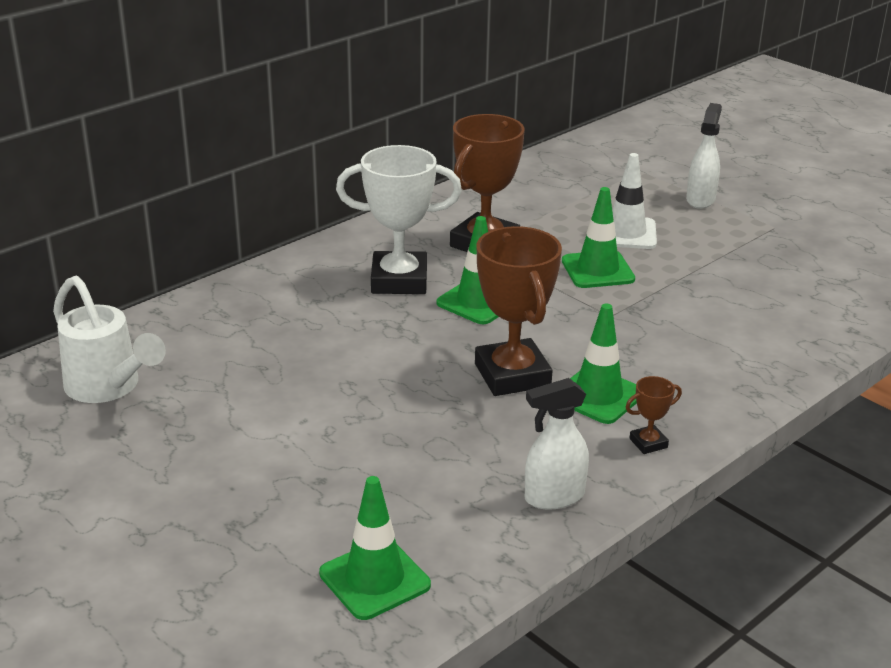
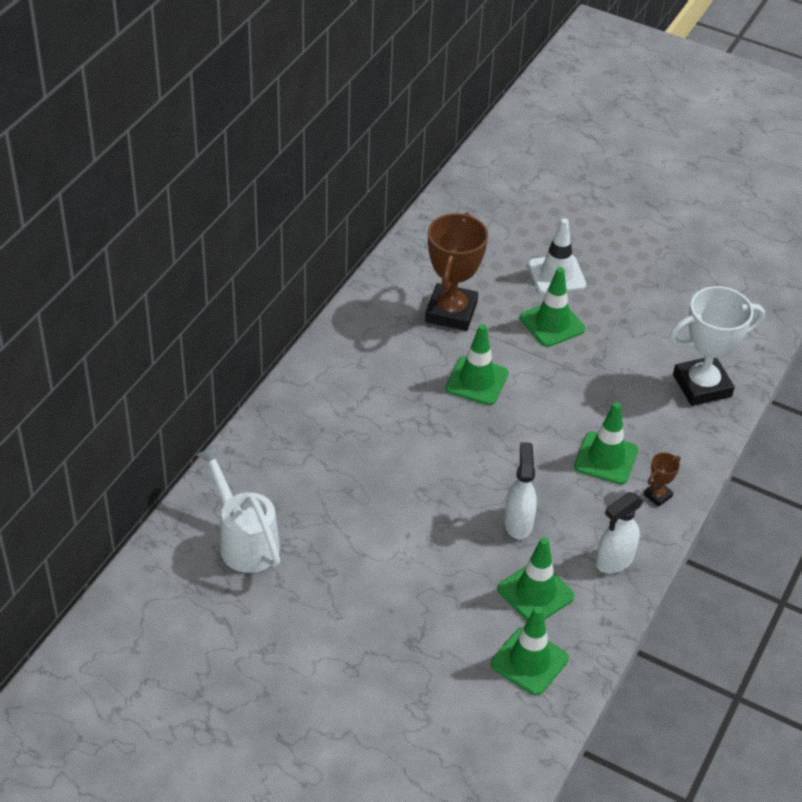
camera: 20 degrees left, 15 degrees up
white watering can [53,276,166,403] -> white watering can turned 150 degrees counterclockwise [196,445,280,573]
white trophy [336,145,462,294] -> white trophy moved to [669,286,765,406]
brown trophy [475,226,562,396] -> none
white spray bottle [686,103,722,209] -> white spray bottle moved to [504,442,537,539]
none -> green traffic cone [498,537,574,621]

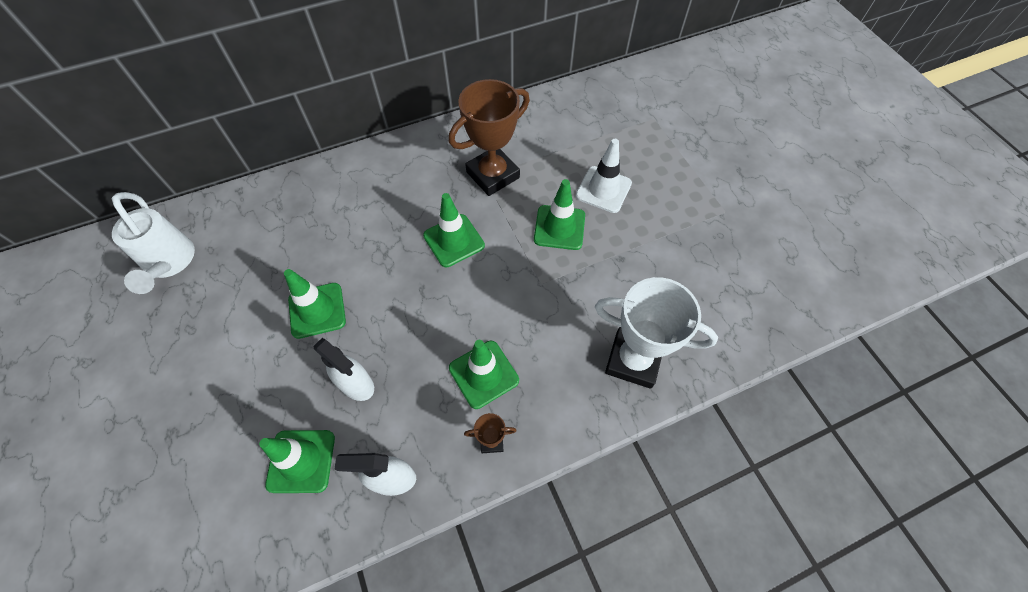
camera: 40 degrees right, 15 degrees up
white watering can [196,445,280,573] -> white watering can turned 150 degrees clockwise [111,192,195,294]
green traffic cone [490,606,569,696] -> green traffic cone moved to [284,269,346,339]
white spray bottle [504,442,537,539] -> white spray bottle turned 90 degrees clockwise [314,338,374,401]

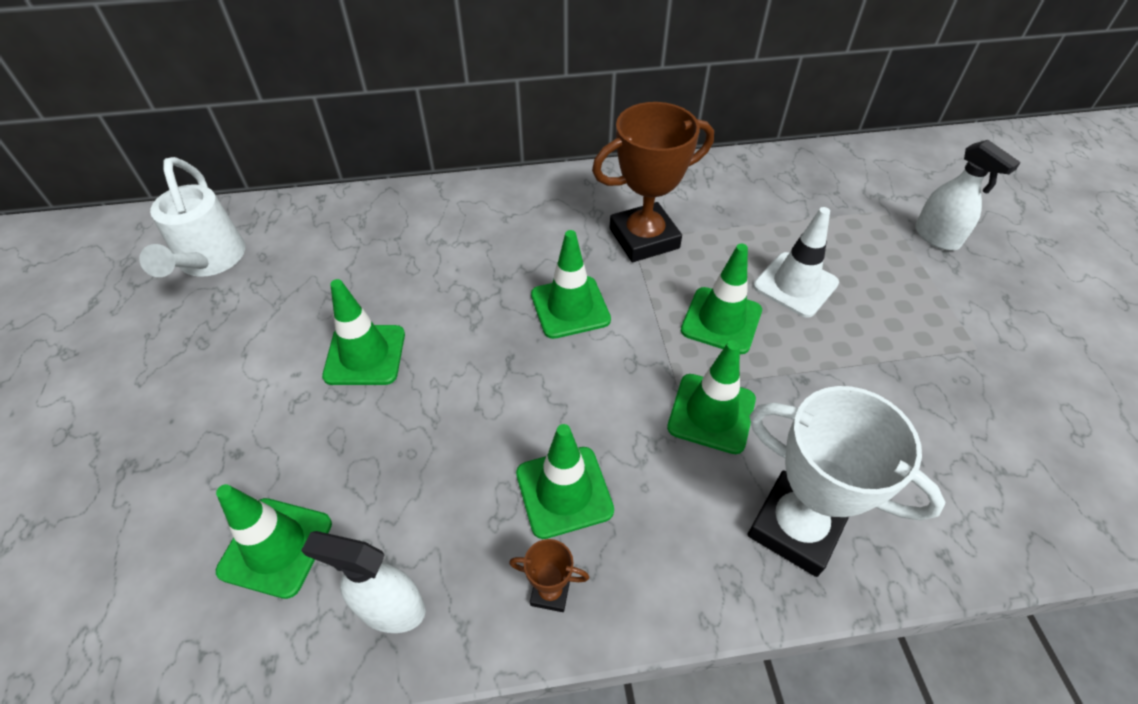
camera: 15 degrees right, 10 degrees down
white spray bottle [314,338,374,401] -> white spray bottle moved to [915,140,1021,251]
none -> green traffic cone [667,340,756,454]

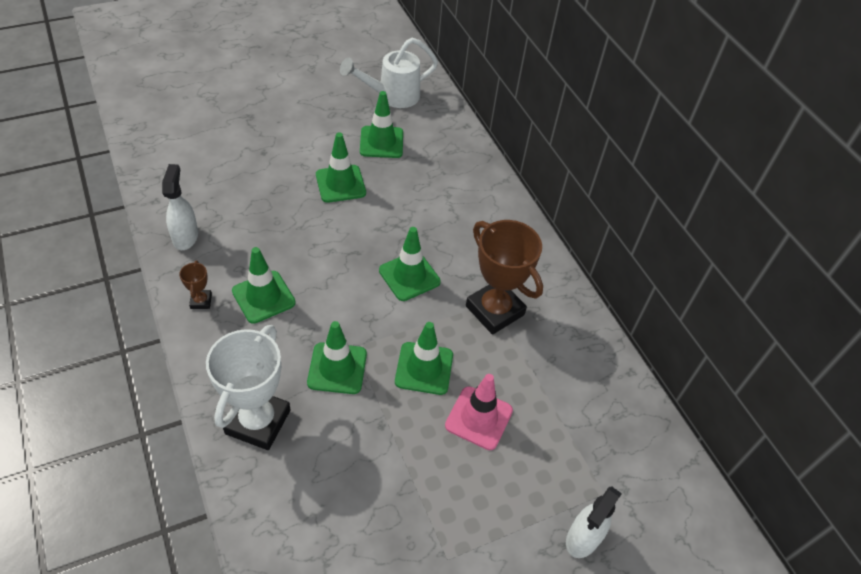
camera: 70 degrees right, 0 degrees up
green traffic cone [216,484,332,599] -> green traffic cone moved to [360,91,403,158]
white traffic cone [753,207,839,318] -> pink traffic cone [445,374,513,450]

